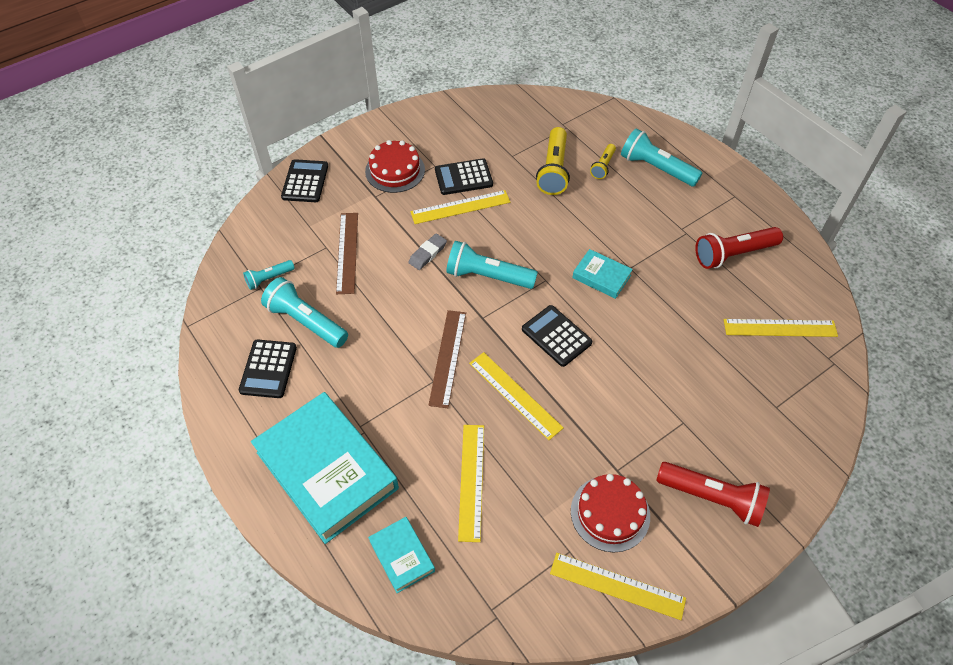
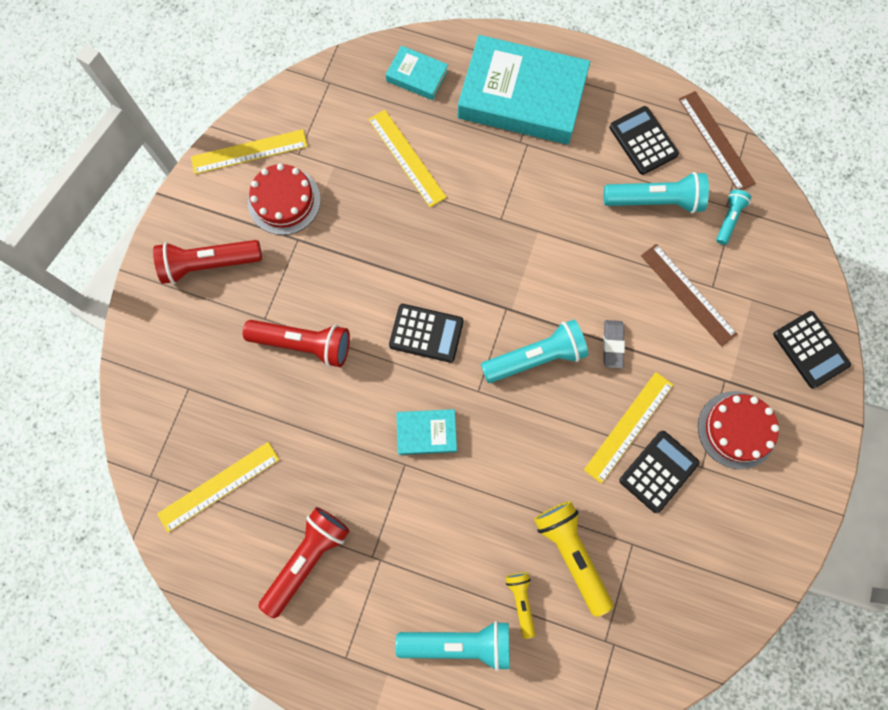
camera: 145 degrees right, 20 degrees up
brown ruler [428,310,466,408] -> brown ruler moved to [679,91,756,190]
yellow ruler [469,352,564,440] -> none
none -> red flashlight [243,320,350,367]

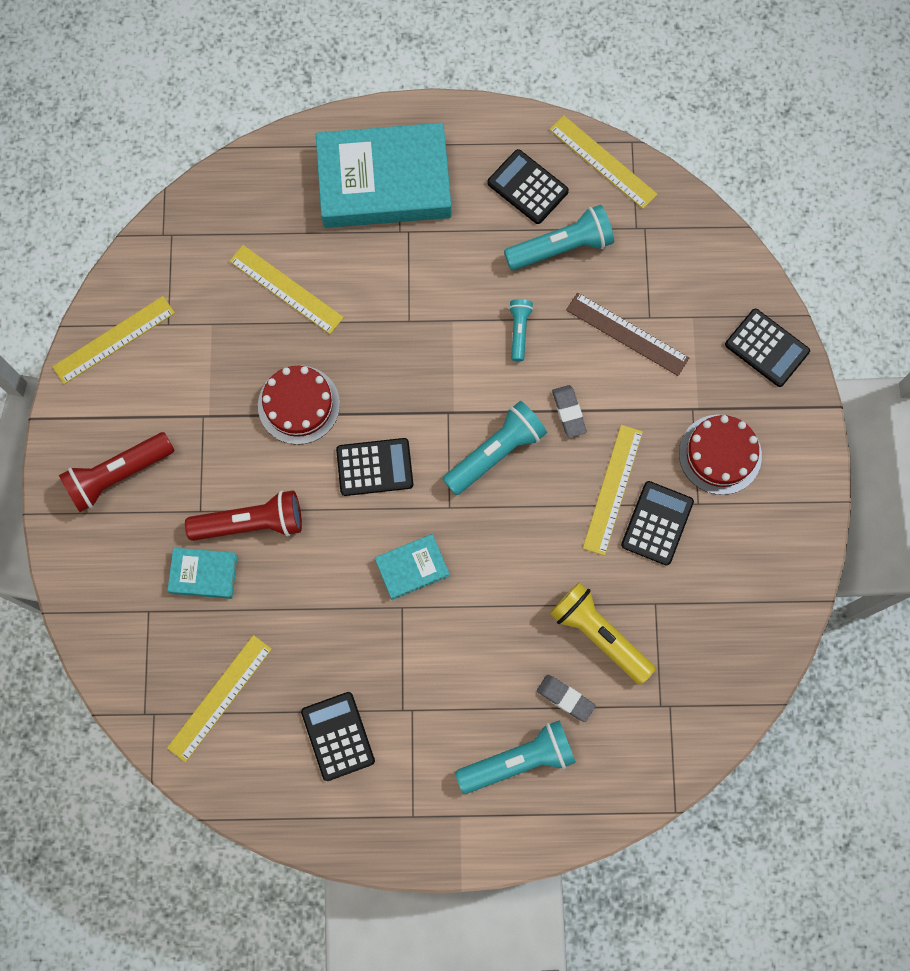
camera: 20 degrees left, 0 degrees up
red cake [248,164,321,235] -> red cake moved to [258,366,340,445]
red flashlight [259,507,349,618] -> black calculator [301,692,375,781]
turquoise book [386,45,448,100] -> turquoise book moved to [167,548,238,599]
yellow flashlight [506,572,535,639] -> grey eraser [537,675,596,722]
brown ruler [679,91,756,190] -> yellow ruler [549,115,658,209]
turquoise flashlight [716,190,751,245] -> turquoise flashlight moved to [509,299,533,361]

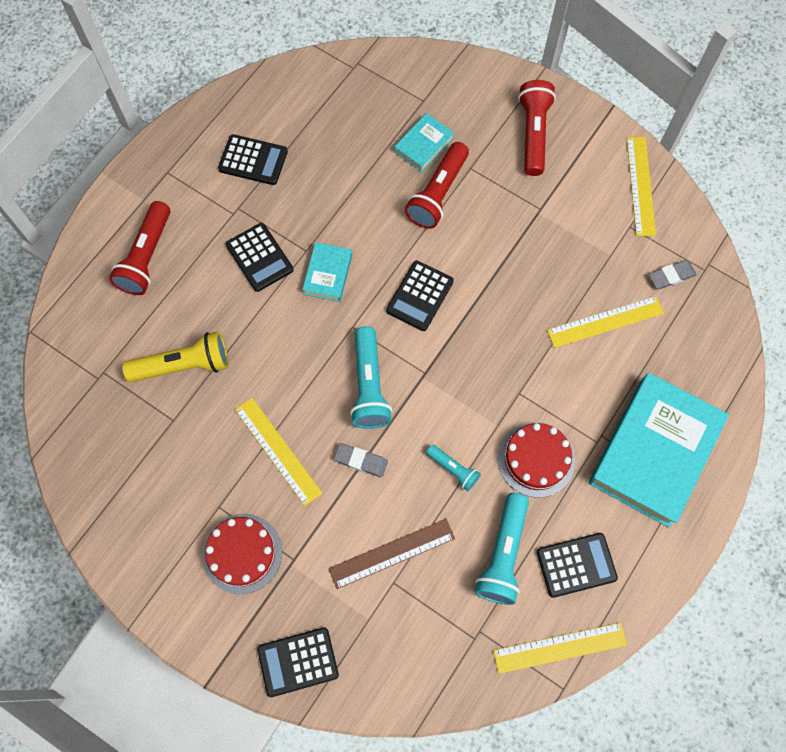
camera: 125 degrees right, 5 degrees down
yellow ruler [167,635,272,762] -> none
red cake [258,366,340,445] -> red cake moved to [498,422,575,498]
turquoise flashlight [455,720,576,794] -> red flashlight [109,201,170,295]
grey eraser [537,675,596,722] -> grey eraser moved to [649,260,697,289]
black calculator [621,481,694,566] -> black calculator moved to [226,223,294,292]

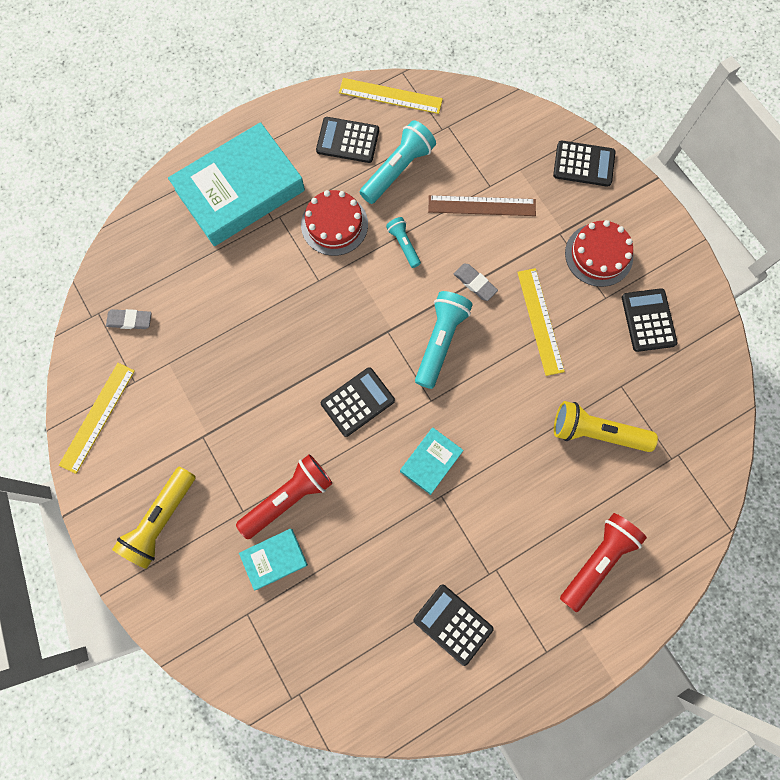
camera: 155 degrees left, 5 degrees up
black calculator [226,223,294,292] -> black calculator moved to [622,288,678,352]
red flashlight [518,80,556,176] -> yellow flashlight [112,466,196,569]
yellow ruler [547,296,664,348] -> none

